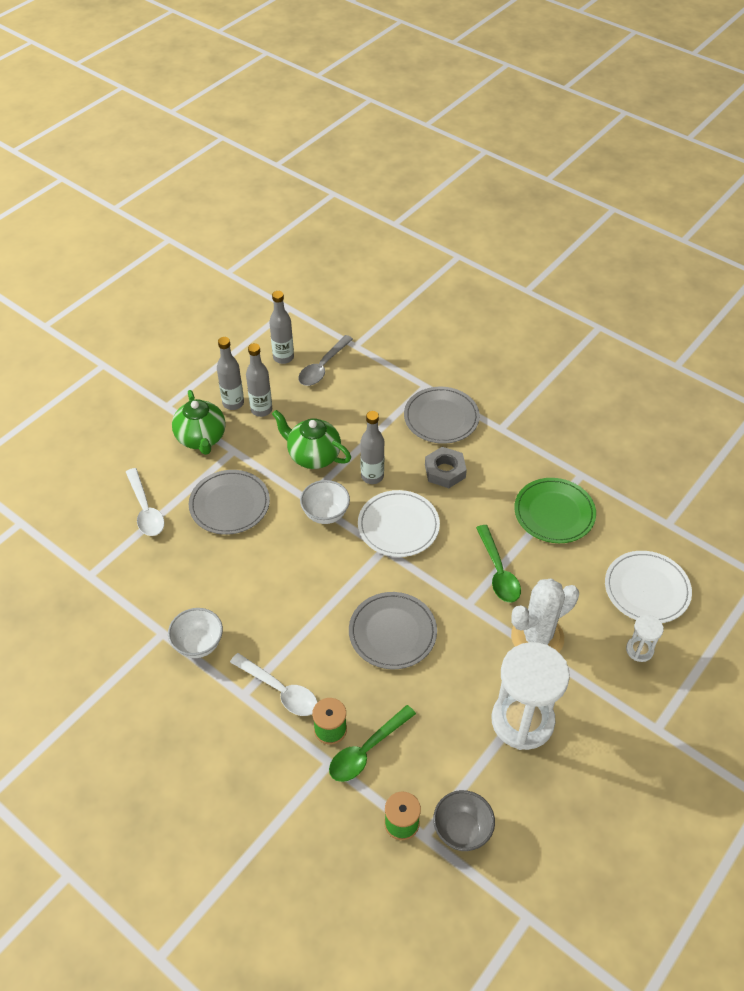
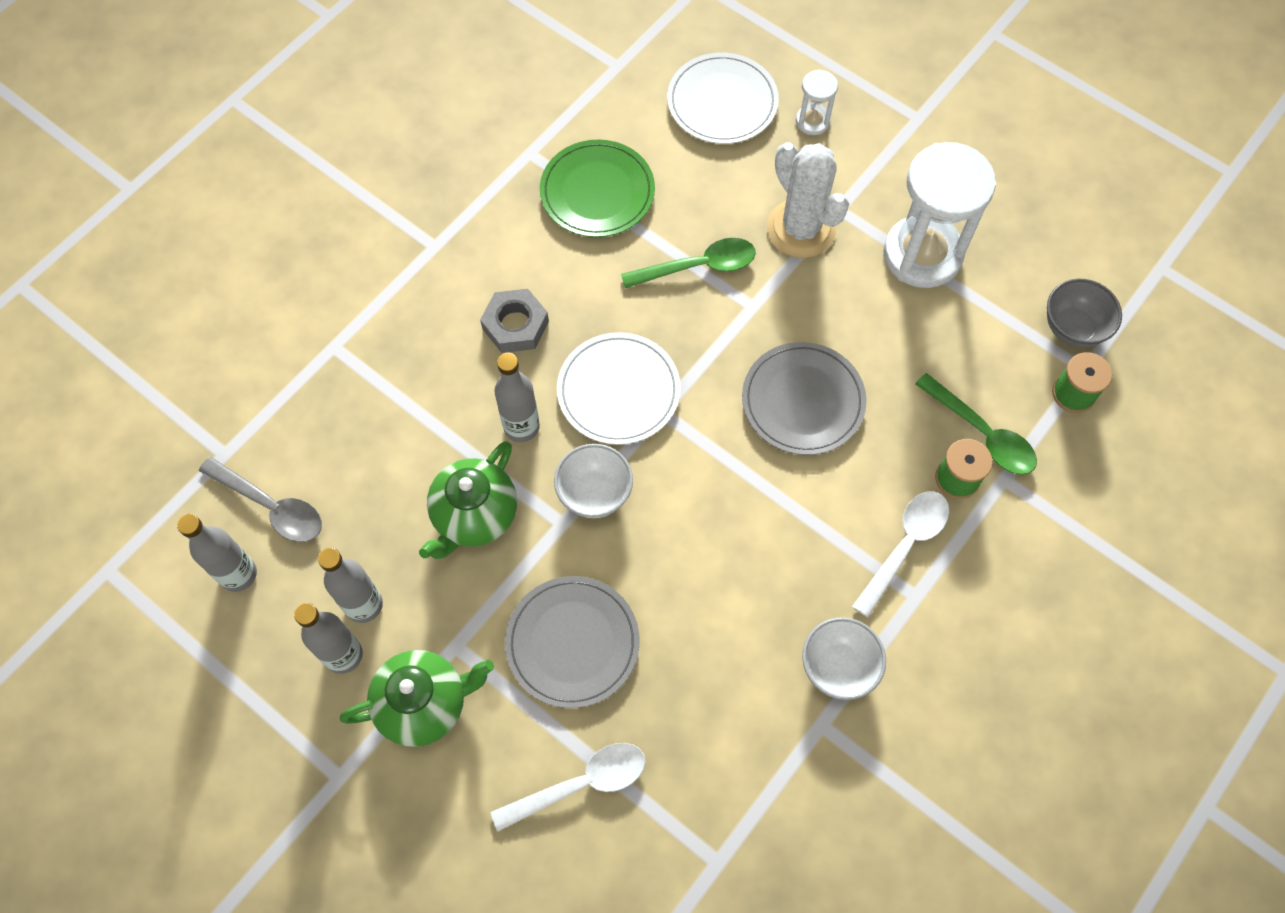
camera: 90 degrees left, 15 degrees up
grey plate [404,387,480,444] -> none

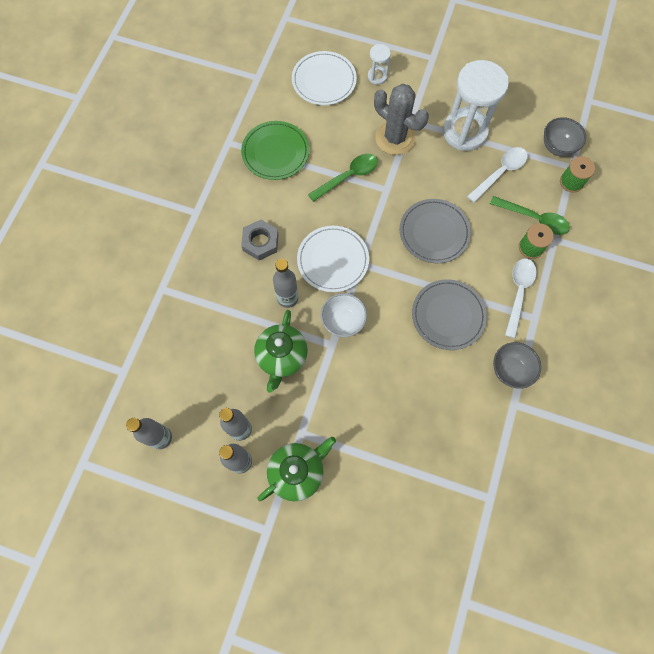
camera: 20 degrees left, 5 degrees up
grey spoon [199,457,322,542] -> none
white spoon [491,743,645,831] -> white spoon moved to [467,147,528,203]
grey plate [505,576,639,708] -> grey plate moved to [412,279,487,350]
white cactus [767,142,849,258] -> grey cactus [374,84,429,155]
white bowl [802,617,886,700] -> grey bowl [493,342,541,389]

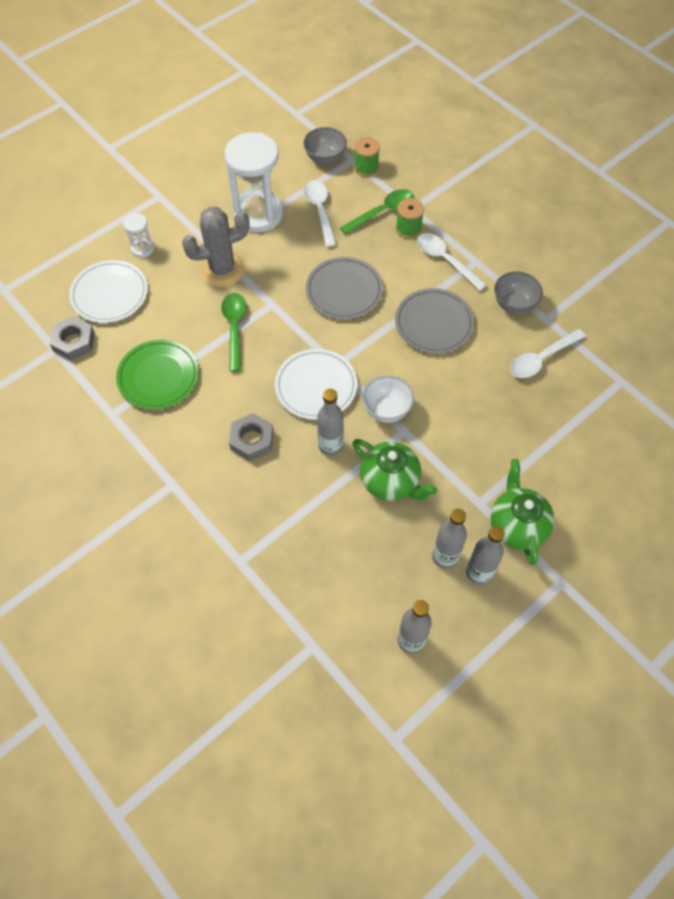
camera: 60 degrees left, 10 degrees down
none -> grey nut [49,316,95,360]
none -> white spoon [510,329,586,378]

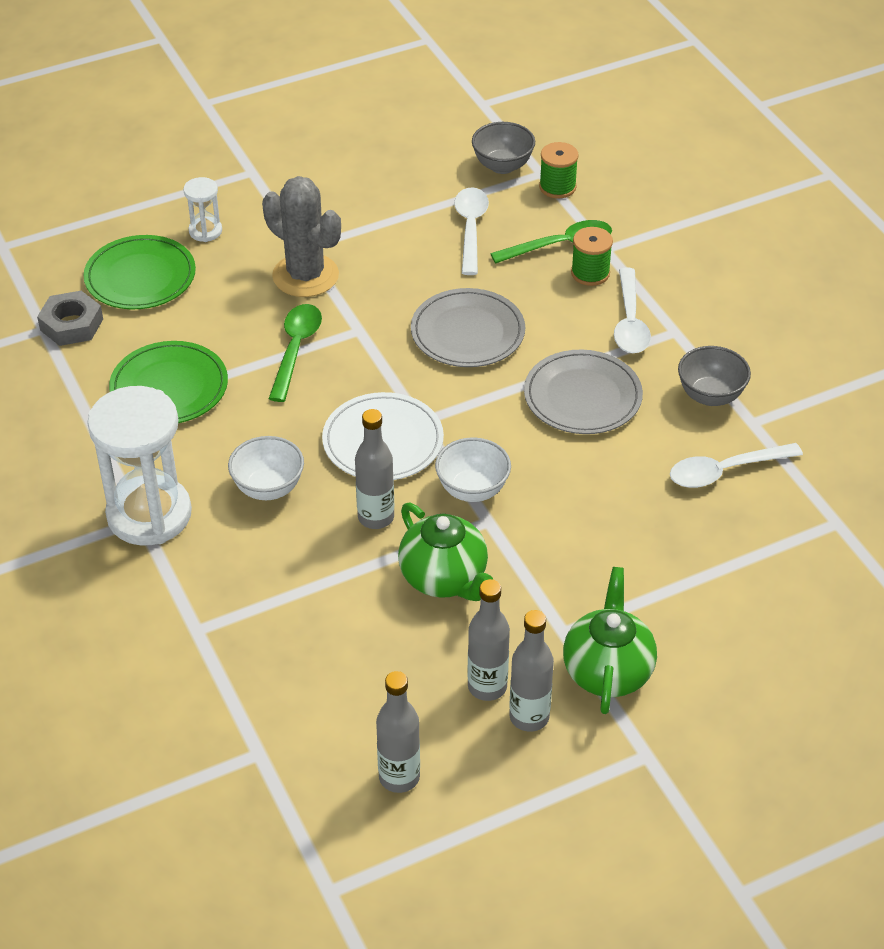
camera: 15 degrees right, 15 degrees down
white plate [69,260,148,323] -> green plate [84,235,196,309]
grey cactus [182,207,250,287] -> grey cactus turned 45 degrees clockwise [262,176,341,297]
white hourglass [225,132,283,232] -> white hourglass moved to [87,386,192,545]
grey nut [229,413,273,461] -> white bowl [228,436,304,500]
white spoon [417,233,487,291] -> white spoon turned 150 degrees counterclockwise [614,268,651,353]

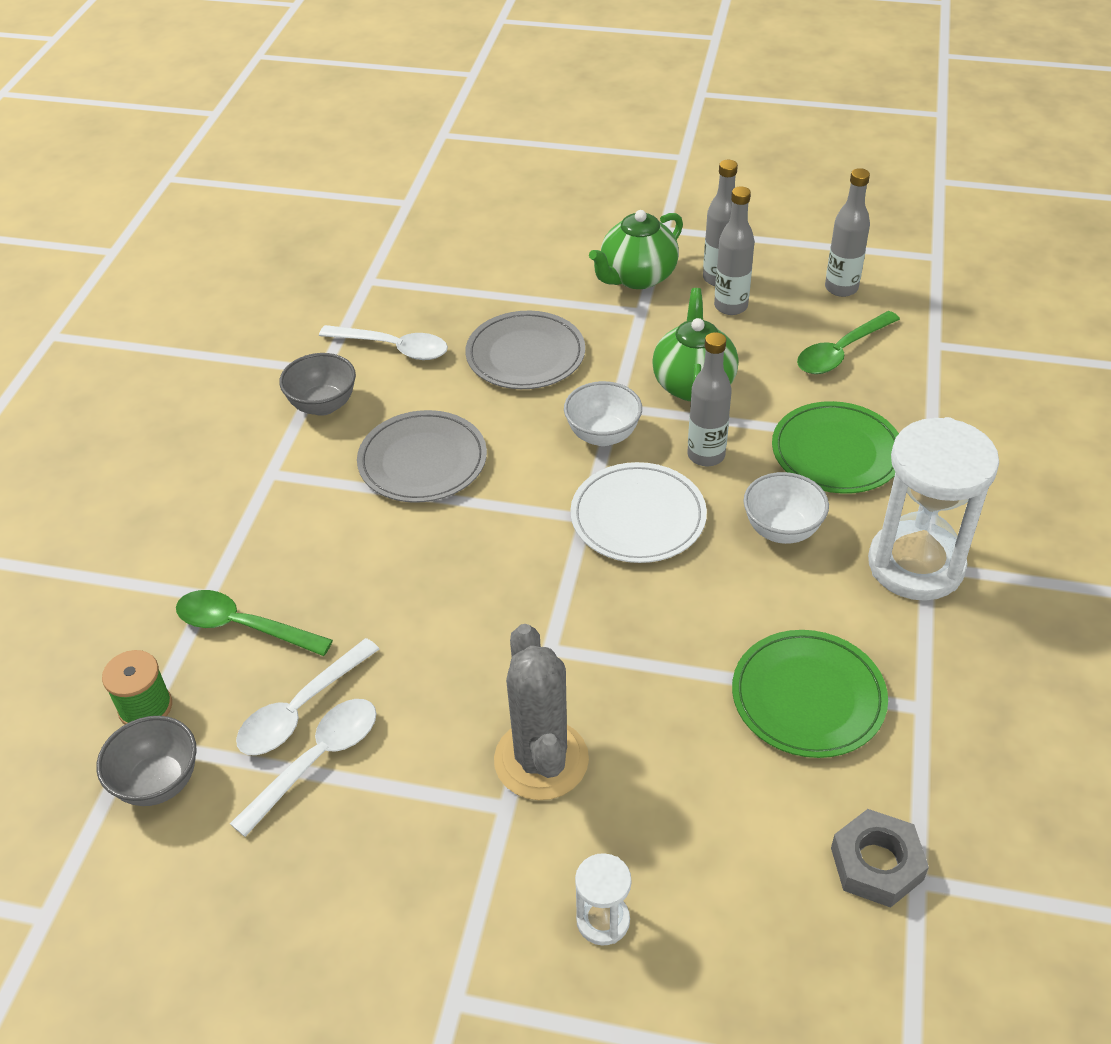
camera: 140 degrees left, 0 degrees up
green plate [84,235,196,309] -> green plate moved to [772,401,899,494]
green spoon [269,304,322,402] -> green spoon moved to [797,311,900,374]
grey plate [411,288,525,367] -> grey plate moved to [465,311,585,389]
green spool [571,227,613,286] -> none
white spoon [614,268,651,353] -> white spoon moved to [230,699,376,837]

